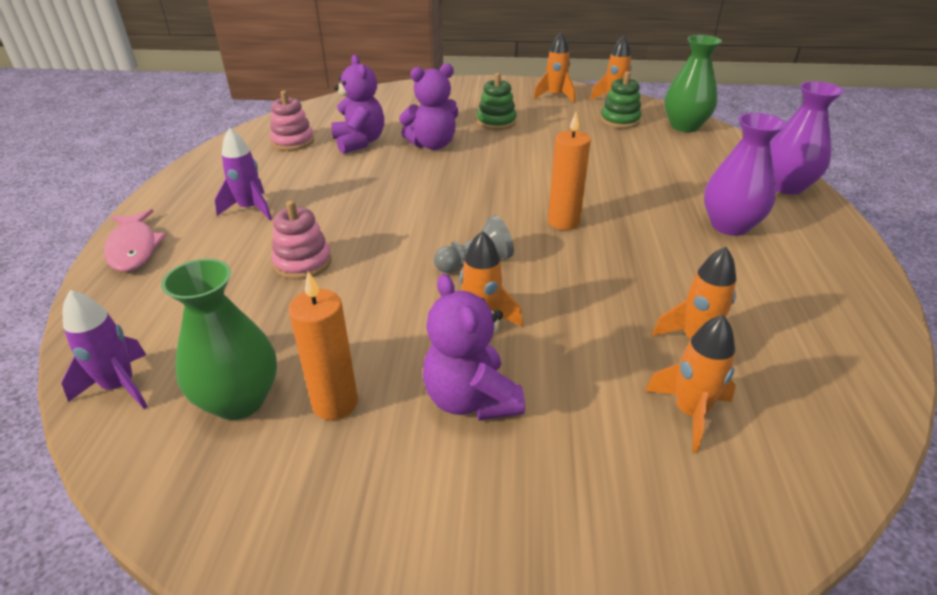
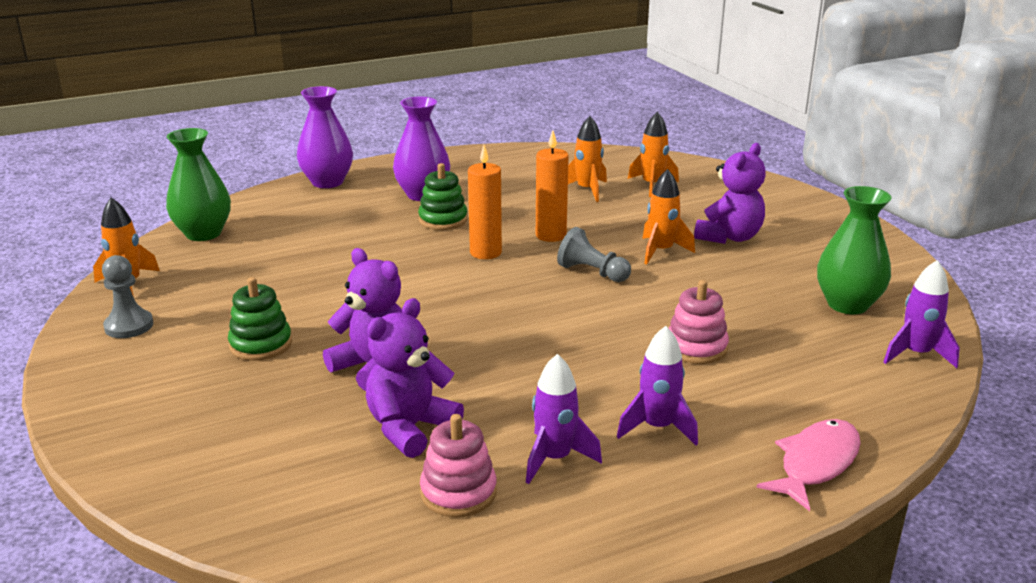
camera: 120 degrees left, 10 degrees down
orange candle [288,271,358,420] -> orange candle moved to [536,130,569,242]
orange rocket [533,32,575,103] -> grey pawn [102,255,153,338]
green stacking toy [600,71,642,128] -> green stacking toy moved to [418,163,468,230]
none -> purple rocket [526,354,602,484]

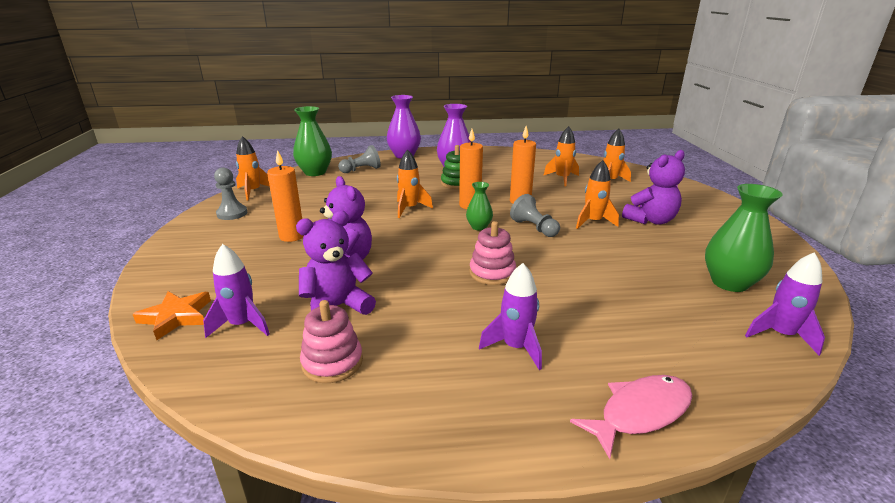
camera: 20 degrees right, 0 degrees up
green stacking toy [228,277,292,361] -> orange candle [267,150,304,242]
purple rocket [526,354,602,484] -> purple rocket moved to [203,244,270,338]
pink stacking toy [669,280,729,364] -> pink stacking toy moved to [469,221,516,285]
none -> orange star [133,291,211,340]
none -> grey pawn [338,145,381,173]
none -> orange rocket [397,149,433,218]
none -> green vase [466,182,493,231]

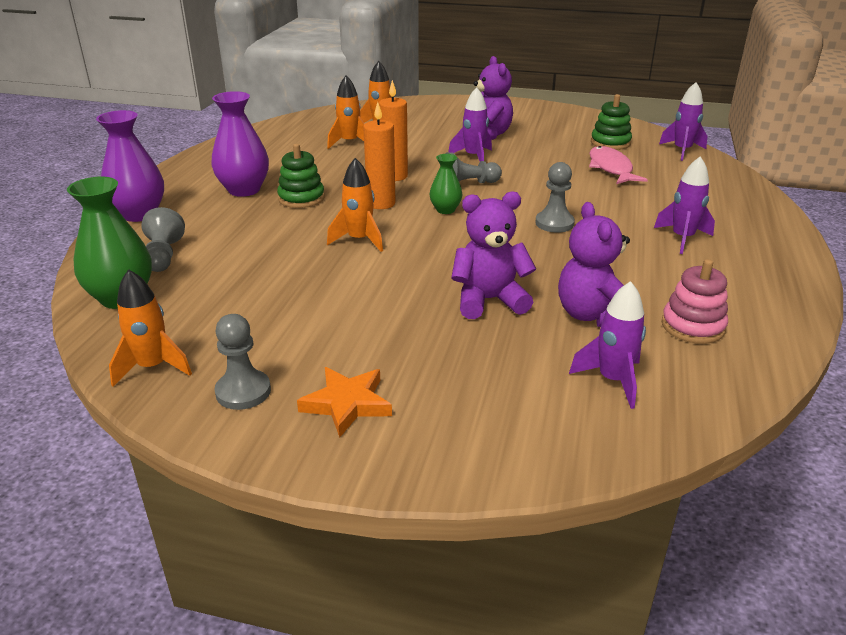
camera: 70 degrees left, 5 degrees up
orange star [133,291,211,340] -> orange star moved to [297,367,392,438]
orange candle [267,150,304,242] -> none
pink stacking toy [469,221,516,285] -> grey pawn [535,162,575,233]
pink fish [570,375,692,459] -> pink fish moved to [589,146,648,184]
orange rocket [576,160,619,229] -> purple rocket [448,87,492,161]
green vase [705,184,783,292] -> green stacking toy [591,94,632,150]

